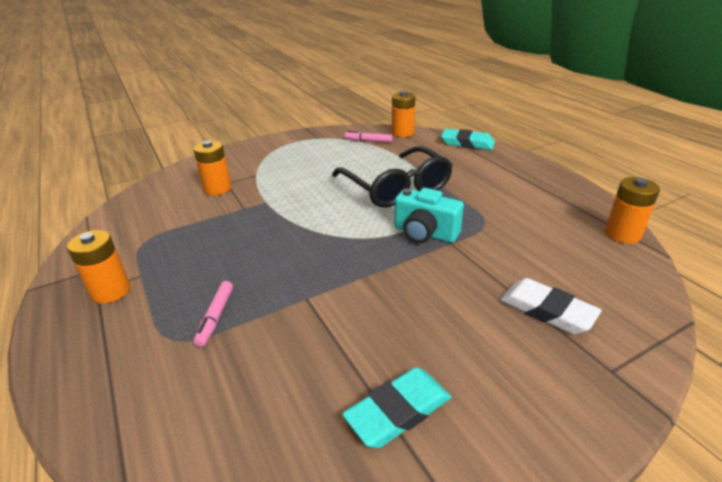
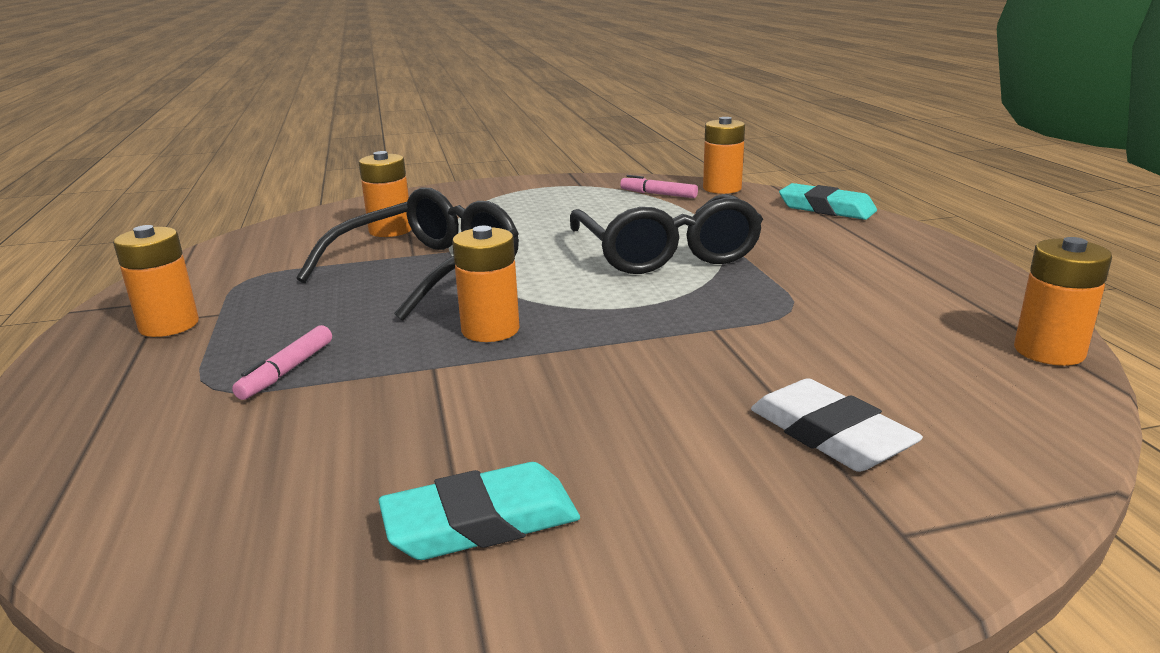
camera: 15 degrees right, 10 degrees down
turquoise camera [395,188,464,243] -> none
none -> black glasses [296,188,519,321]
none -> orange battery [452,226,520,342]

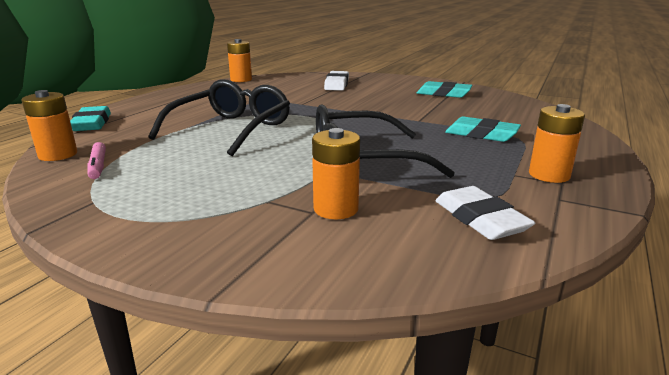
camera: 140 degrees left, 0 degrees up
pink marker [232,325,332,400] -> turquoise eraser [445,116,521,142]
orange battery [452,226,520,342] -> none
none -> white eraser [436,186,535,240]

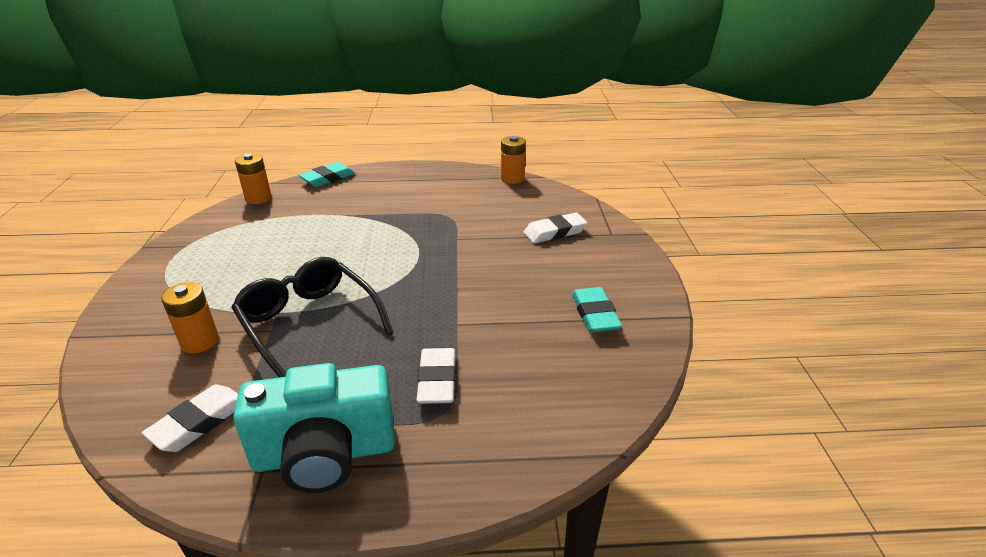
camera: 60 degrees right, 10 degrees up
pink marker [88,142,106,179] -> none
black glasses [148,79,290,156] -> none
turquoise eraser [445,116,521,142] -> white eraser [417,348,456,404]
orange battery [529,104,585,183] -> turquoise camera [233,363,395,493]

